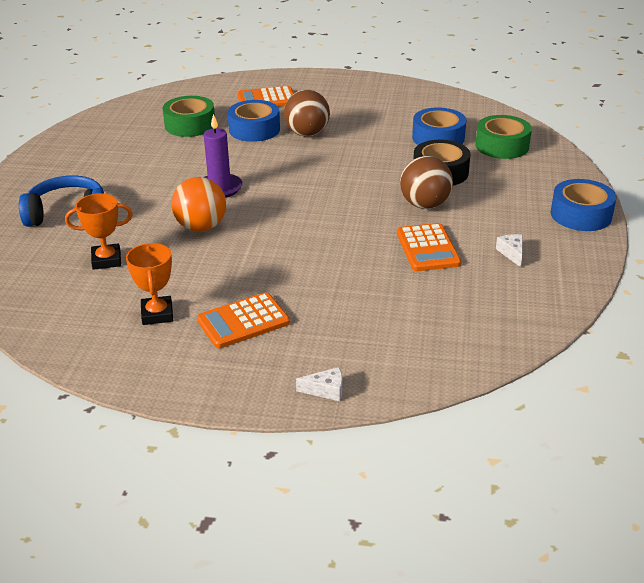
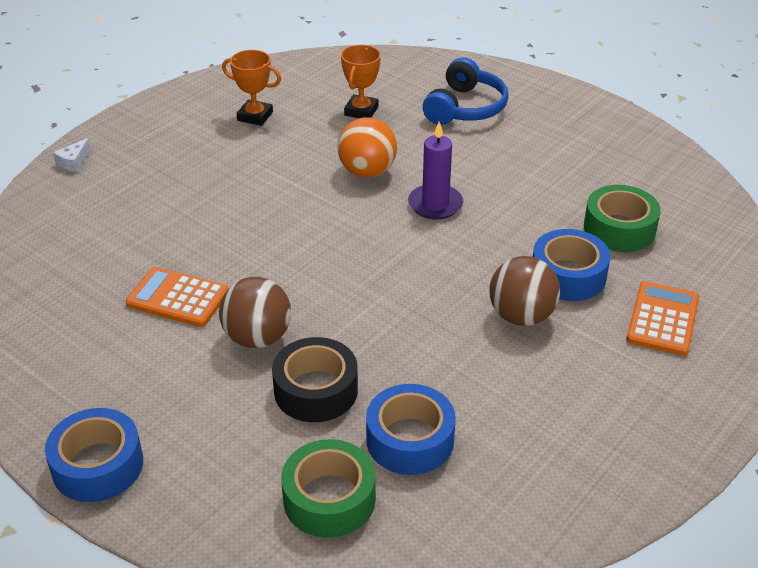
camera: 120 degrees right, 5 degrees up
orange calculator [197,292,290,349] -> none
white cheese [496,234,523,267] -> none

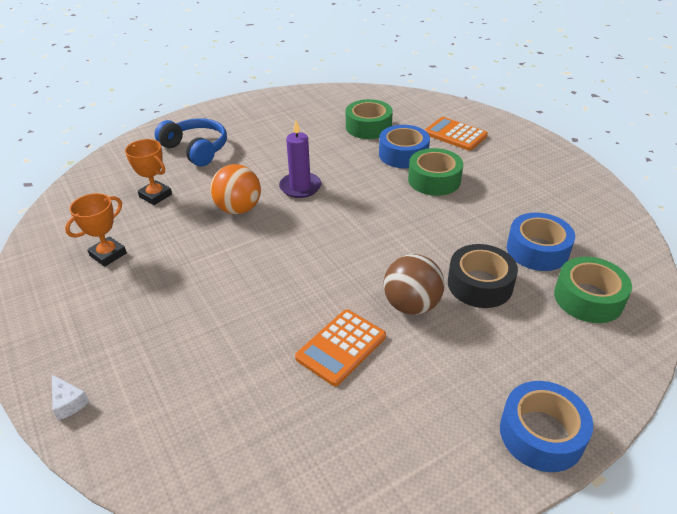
camera: 70 degrees left, 0 degrees up
brown ball [489,256,560,326] -> green tape [408,148,463,196]

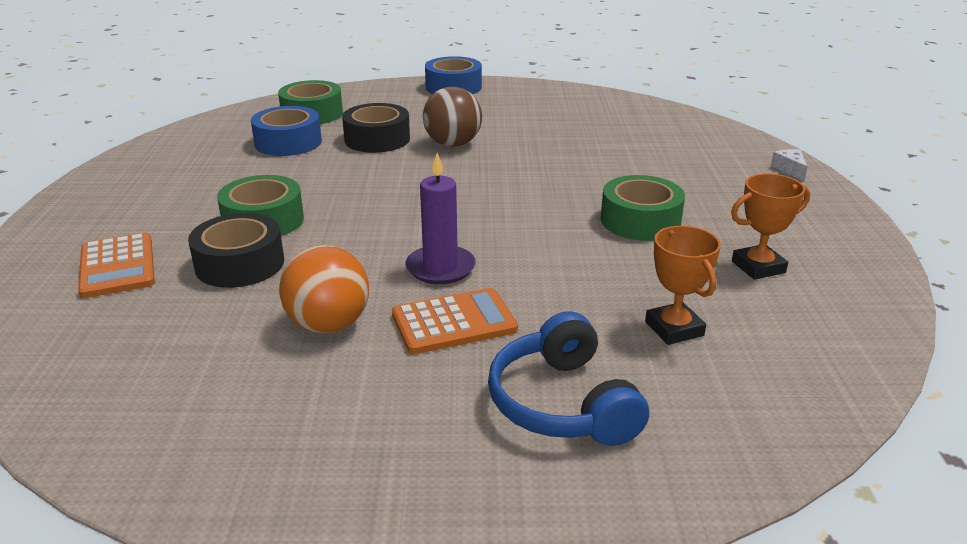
camera: 150 degrees left, 10 degrees down
orange ball [210,164,261,214] -> orange ball moved to [279,245,369,333]
orange calculator [295,309,386,386] -> orange calculator moved to [392,288,518,354]
green tape [346,99,393,139] -> green tape moved to [601,175,685,241]
blue tape [379,125,430,168] -> black tape [188,213,284,288]

